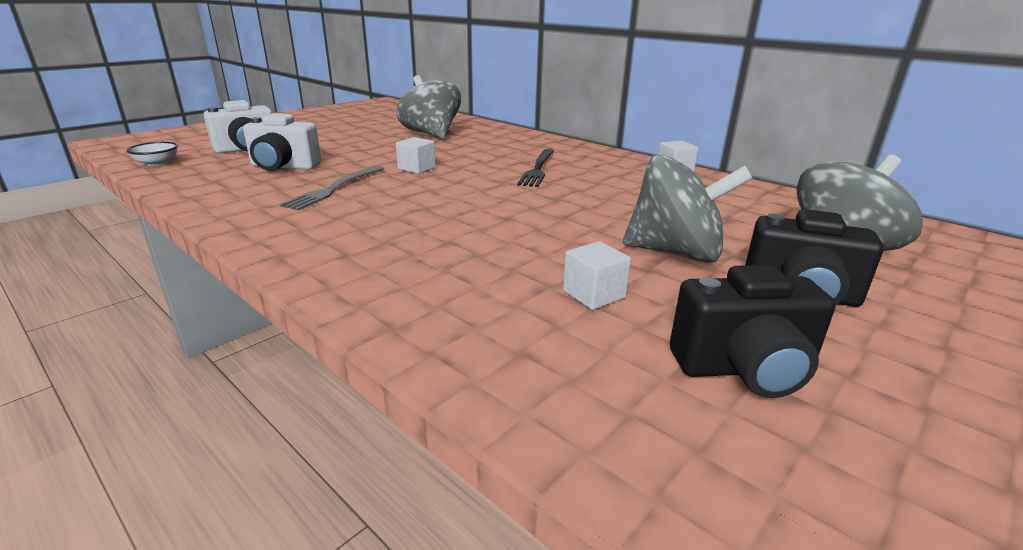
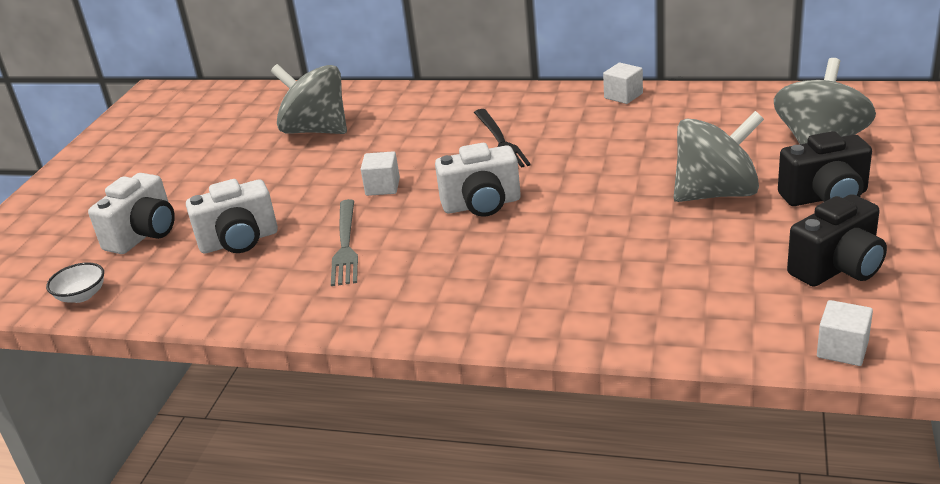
camera: 25 degrees left, 5 degrees up
white cube [563,241,631,310] -> white cube moved to [817,300,873,366]
none -> white camera [435,143,521,217]

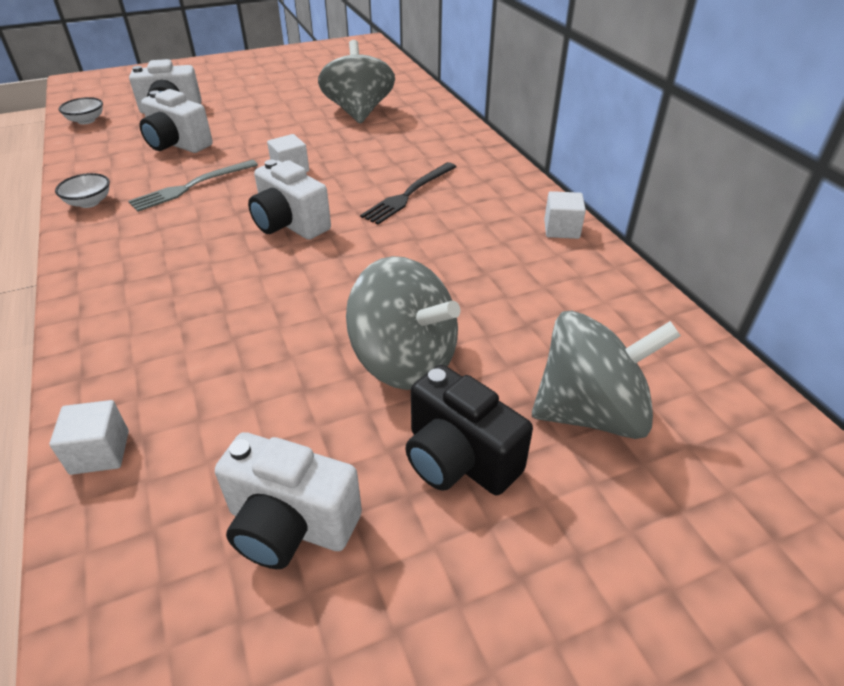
camera: 50 degrees right, 10 degrees up
black camera [787,194,887,287] -> white camera [215,432,362,569]
white cube [817,300,873,366] -> white cube moved to [49,400,129,475]
none -> white bowl [55,173,110,208]

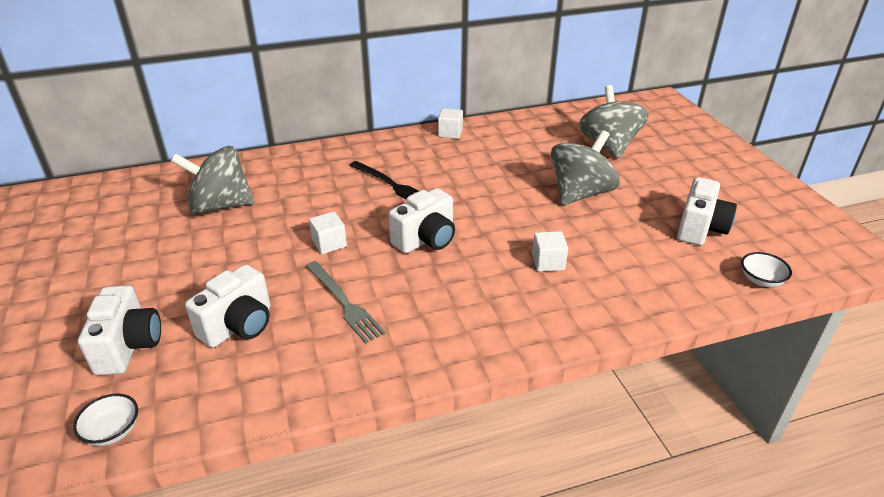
camera: 85 degrees left, 5 degrees down
white cube [49,400,129,475] -> white cube moved to [532,231,568,272]
white bowl [55,173,110,208] -> white bowl moved to [741,252,792,287]
black camera [405,365,533,495] -> none

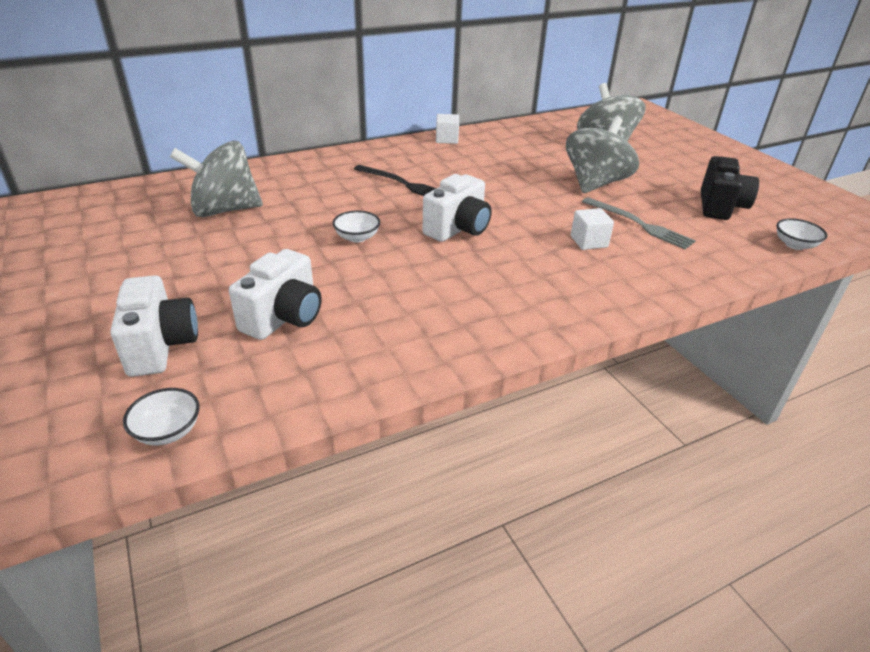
camera: 10 degrees left, 0 degrees up
grey fork [306,261,386,344] -> grey fork moved to [582,197,696,249]
white cube [309,212,347,254] -> white bowl [332,210,380,243]
white camera [677,177,737,245] -> black camera [701,156,759,220]

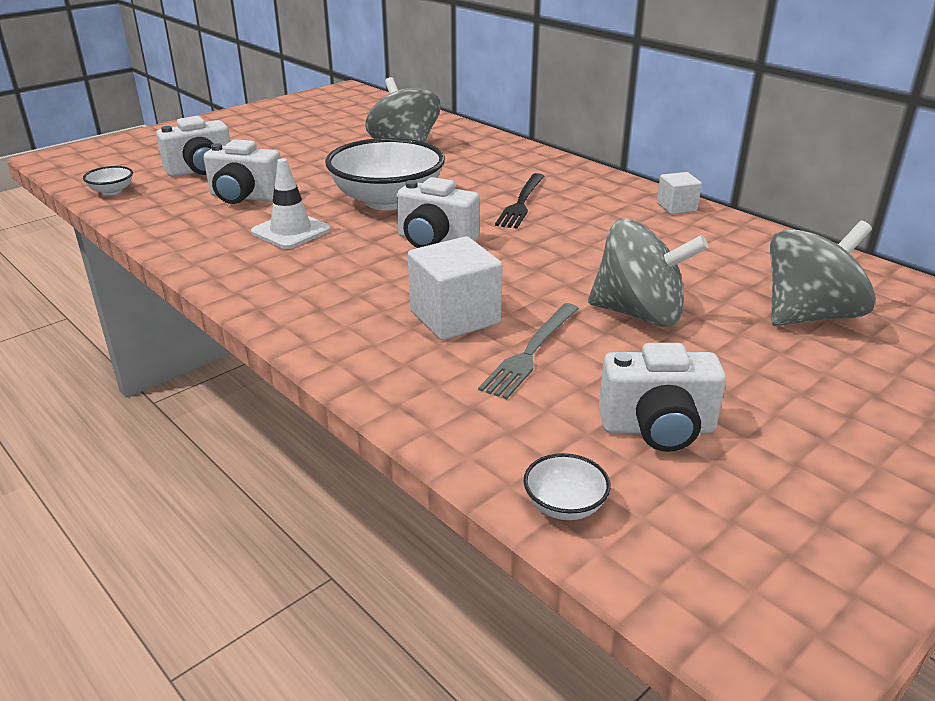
camera: 75 degrees right, 5 degrees down
white bowl [332,210,380,243] -> white bowl [325,138,445,210], size x2.42
white cube [571,208,614,250] -> white cube [408,236,503,340], size x1.76
black camera [701,156,759,220] -> white camera [599,343,726,452]
none -> white traffic cone [251,158,331,249]

